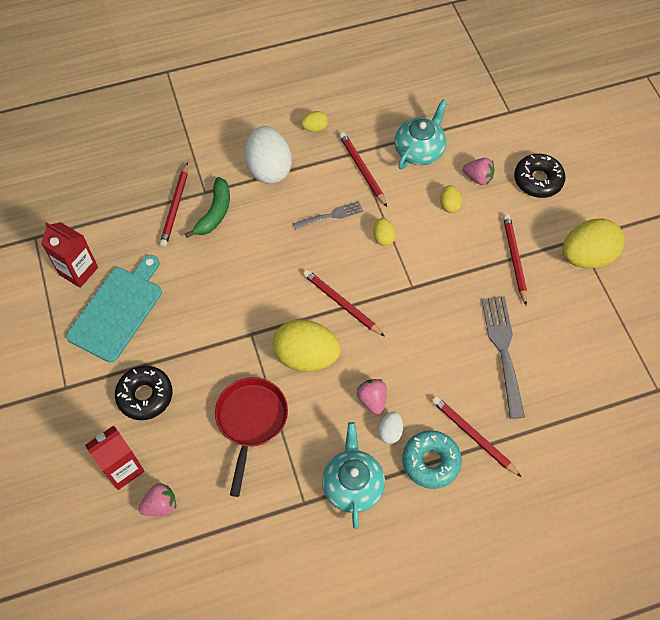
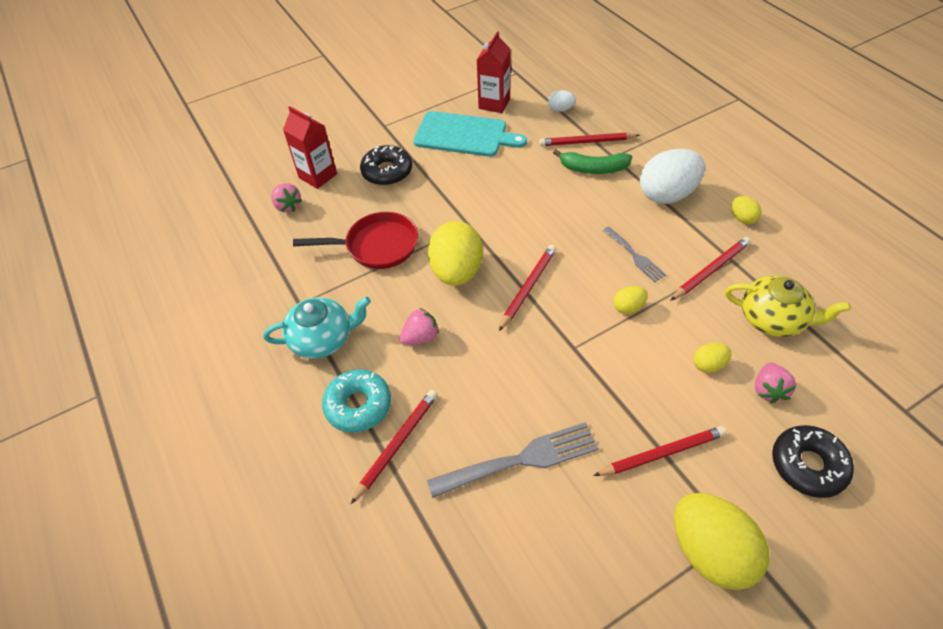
camera: 80 degrees right, 10 degrees down
white egg [378,412,403,444] -> white egg moved to [548,90,576,112]
turquoise teapot [395,100,447,169] -> yellow teapot [725,276,851,337]

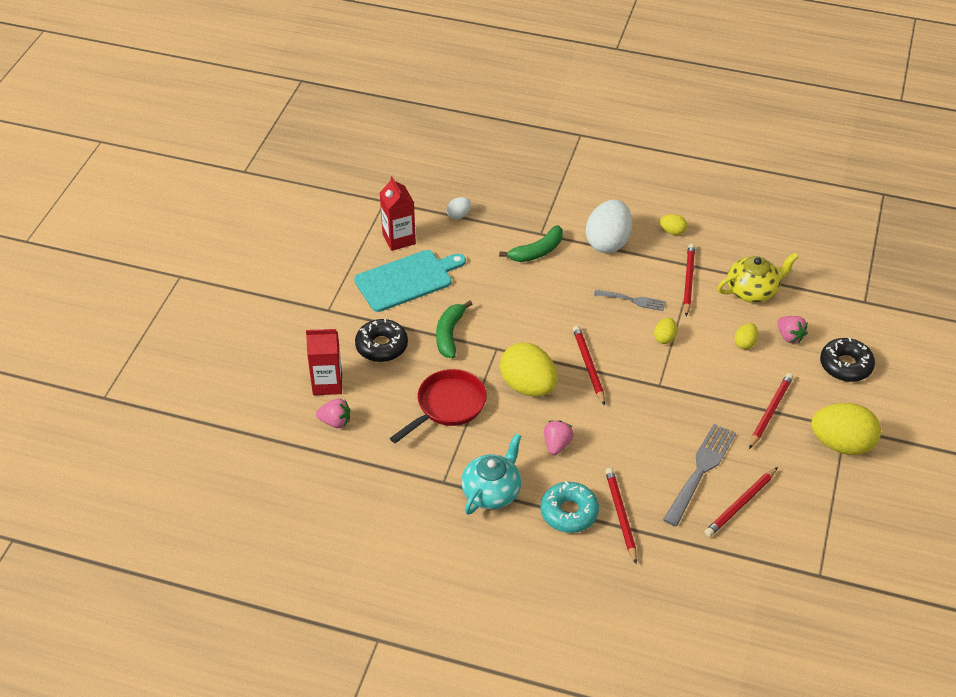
camera: 45 degrees left, 5 degrees down
red pencil [539,133,640,146] -> red pencil moved to [704,467,778,537]
none -> green banana [436,301,472,358]

